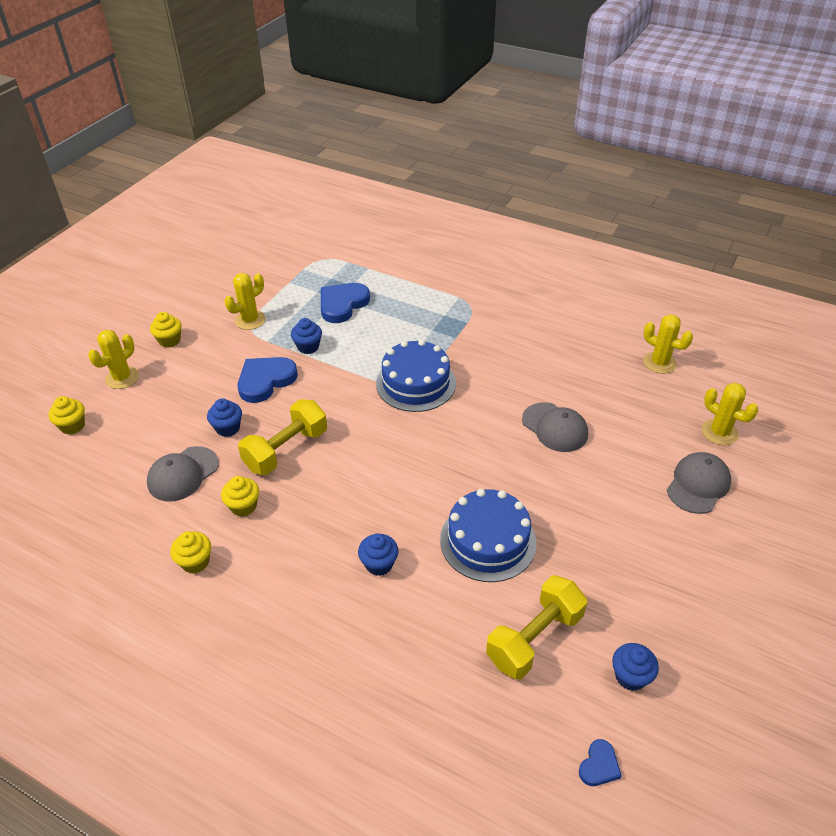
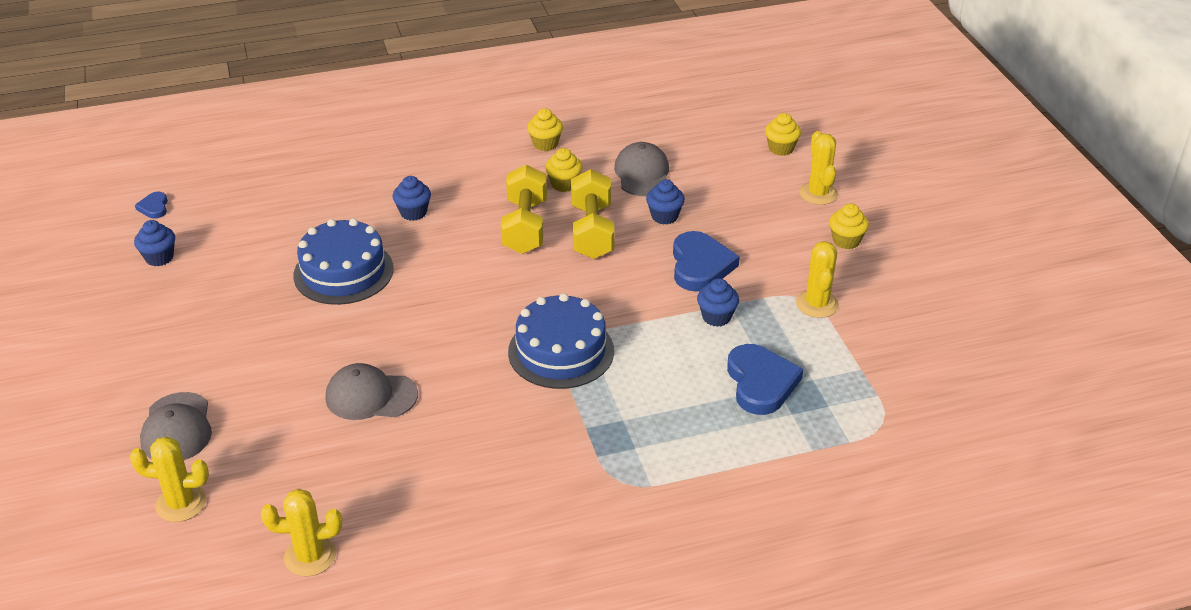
camera: 135 degrees right, 5 degrees down
yellow dumbbell [486,575,587,679] -> yellow dumbbell moved to [501,165,547,254]

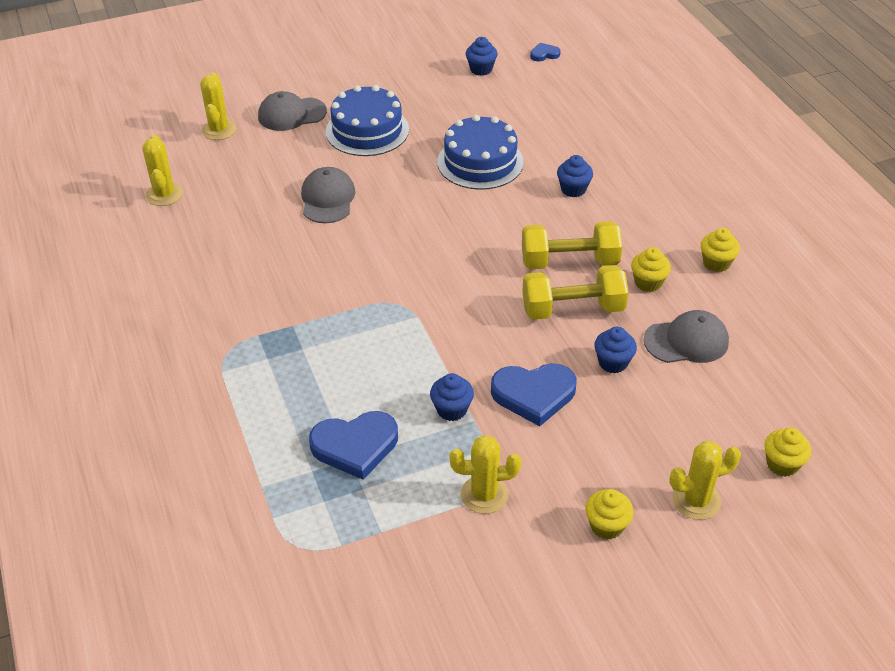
camera: 85 degrees right, 5 degrees up
blue cake [508,293,614,389] -> blue cake moved to [326,85,409,156]

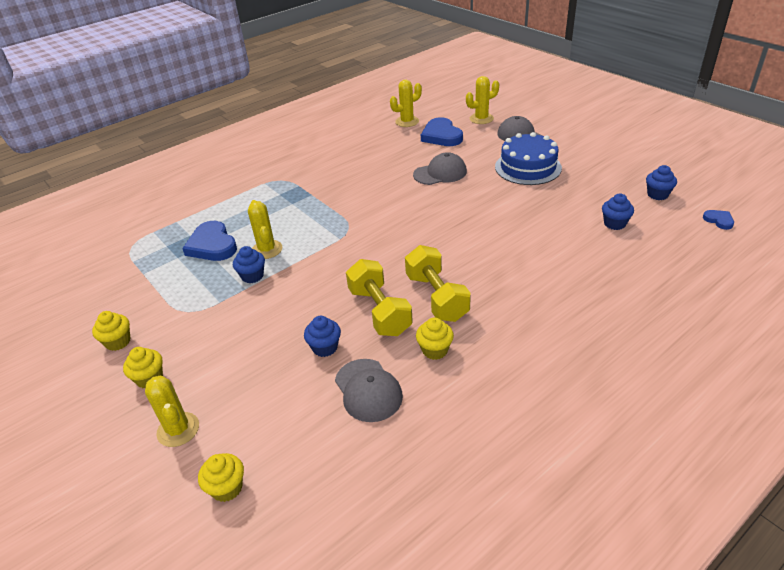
camera: 75 degrees right, 5 degrees down
blue cake [437,115,524,190] -> none
yellow cactus [450,435,521,514] -> yellow cactus moved to [248,200,282,259]
blue heart [491,363,577,426] -> blue heart moved to [421,117,463,146]
blue cupcake [557,155,593,197] -> blue cupcake moved to [602,194,634,230]
yellow cupcake [701,228,740,272] -> yellow cupcake moved to [92,311,131,351]

